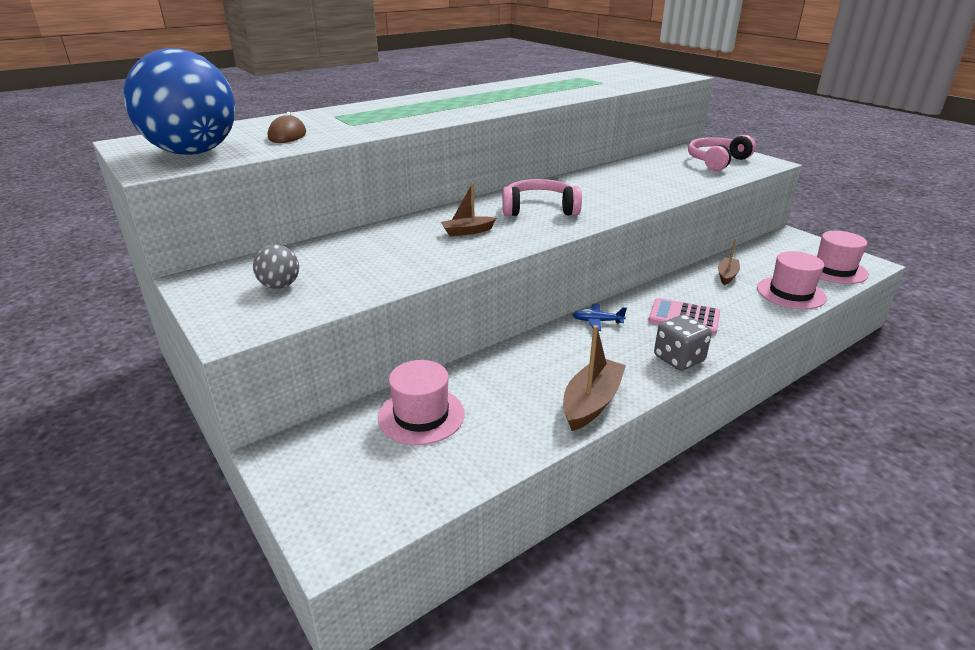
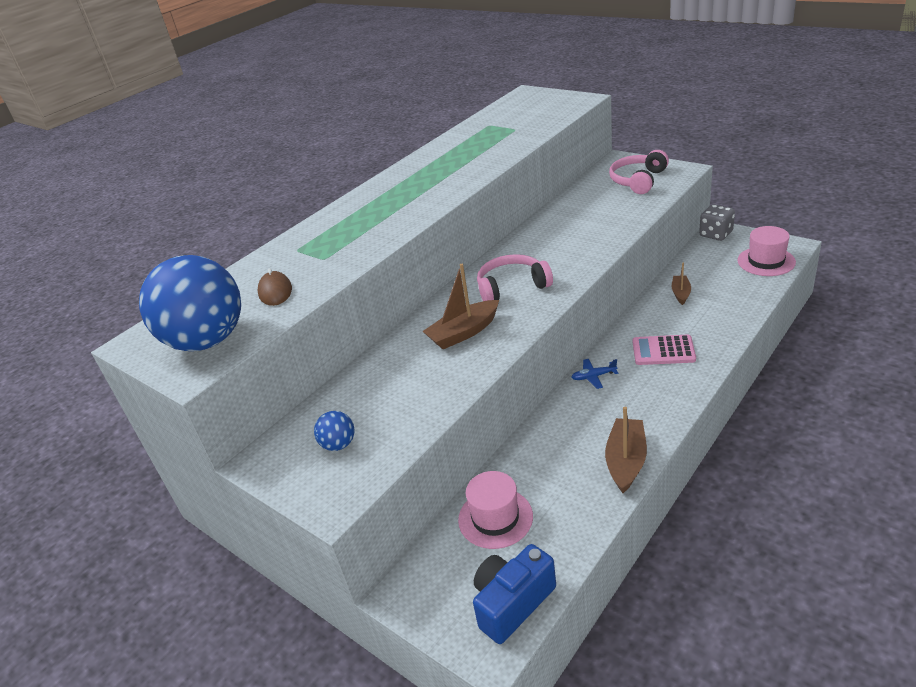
camera: 10 degrees left, 5 degrees up
grey ball [253,245,299,289] -> blue ball [314,411,355,451]
brown boat [441,183,496,236] -> brown boat [423,264,499,349], size x1.65
grey dice [654,314,712,371] -> grey dice moved to [699,204,735,241]
pink hat [757,251,827,309] -> none
none -> blue camera [473,544,556,644]

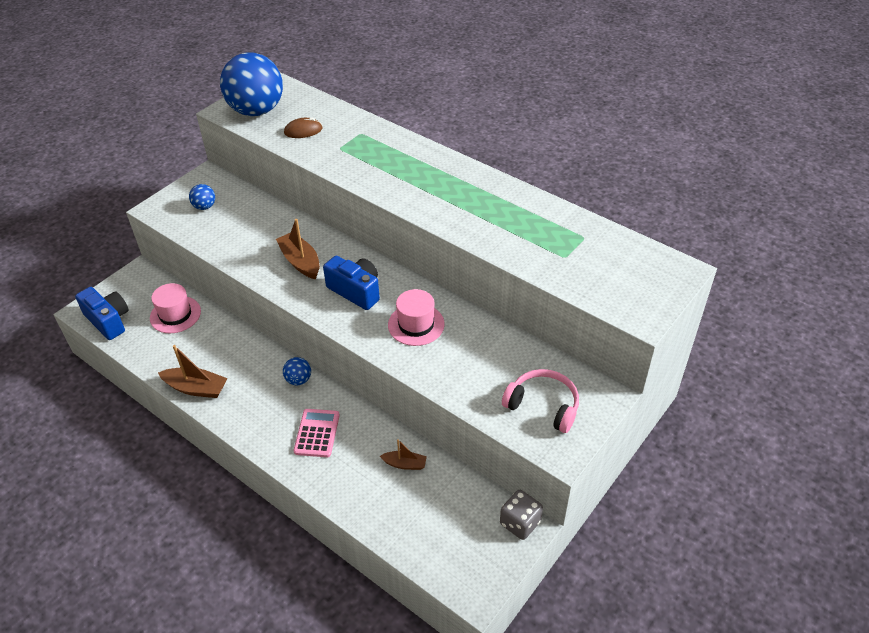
camera: 85 degrees right, 10 degrees up
pink headphones [477,254,553,301] -> blue camera [323,256,380,310]
blue plane [571,359,618,389] -> blue ball [283,357,311,385]
pink hat [737,226,796,276] -> pink hat moved to [388,289,445,346]

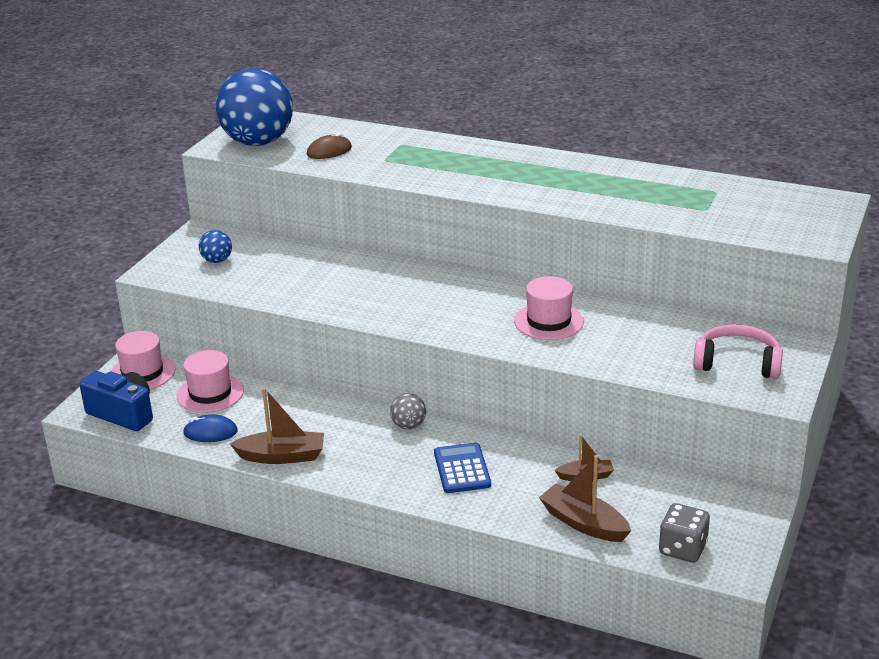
camera: 15 degrees left, 15 degrees down
brown boat [276,219,320,279] -> brown boat moved to [539,455,631,542]
blue ball [283,357,311,385] -> grey ball [390,393,426,429]
pink calculator [293,409,340,457] -> blue calculator [434,443,491,493]
blue camera [323,256,380,310] -> none
grey dice [500,490,543,540] -> grey dice moved to [659,503,710,563]
none -> pink hat [111,331,176,389]
none -> blue mouse [183,414,238,442]

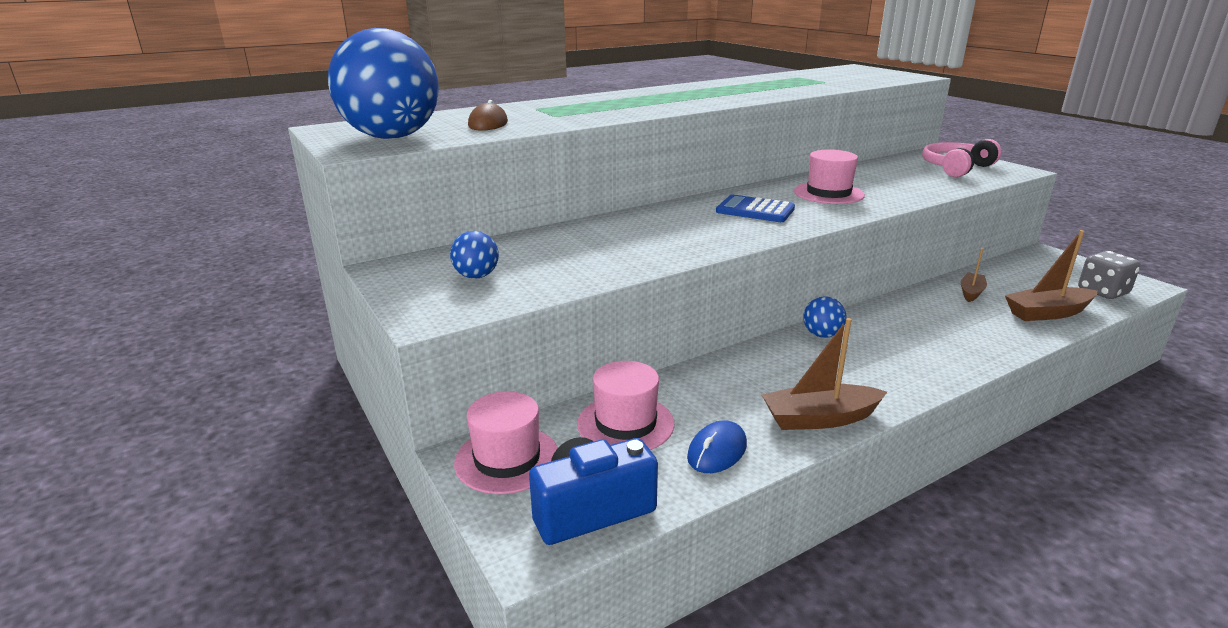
camera: 55 degrees left, 5 degrees down
brown boat [230,388,324,464] -> brown boat turned 135 degrees counterclockwise [761,318,887,430]
grey ball [390,393,426,429] -> blue ball [803,296,846,338]
blue calculator [434,443,491,493] -> blue calculator moved to [716,195,795,222]

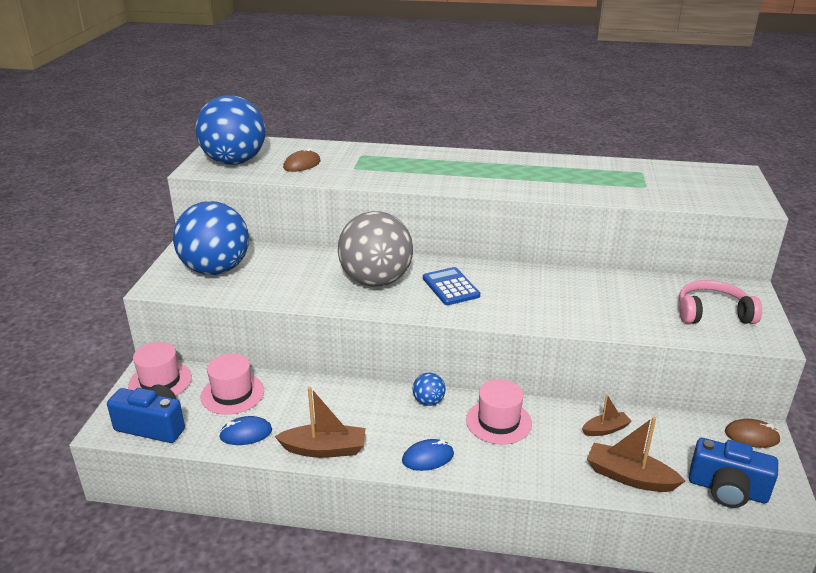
camera: 40 degrees right, 5 degrees up
blue ball [450,231,499,279] -> blue ball [173,201,249,275], size x2.41
brown boat [761,318,887,430] -> brown boat turned 150 degrees clockwise [275,387,365,458]
pink hat [794,150,865,204] -> pink hat moved to [466,379,532,445]
grey dice [1078,251,1141,299] -> blue camera [689,438,778,508]
none -> grey ball [338,211,413,287]
none -> blue mouse [402,439,454,471]
none -> brown mouse [725,419,781,448]

